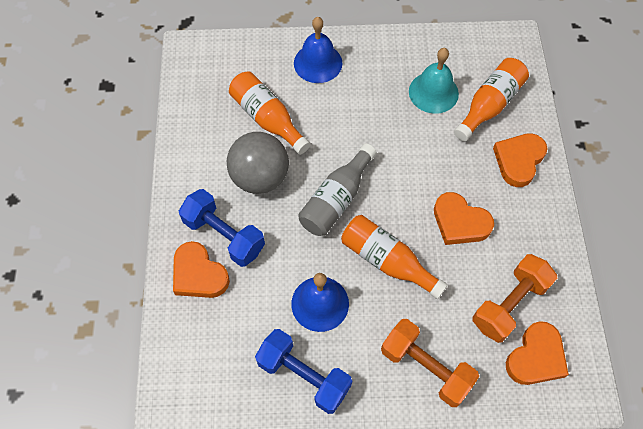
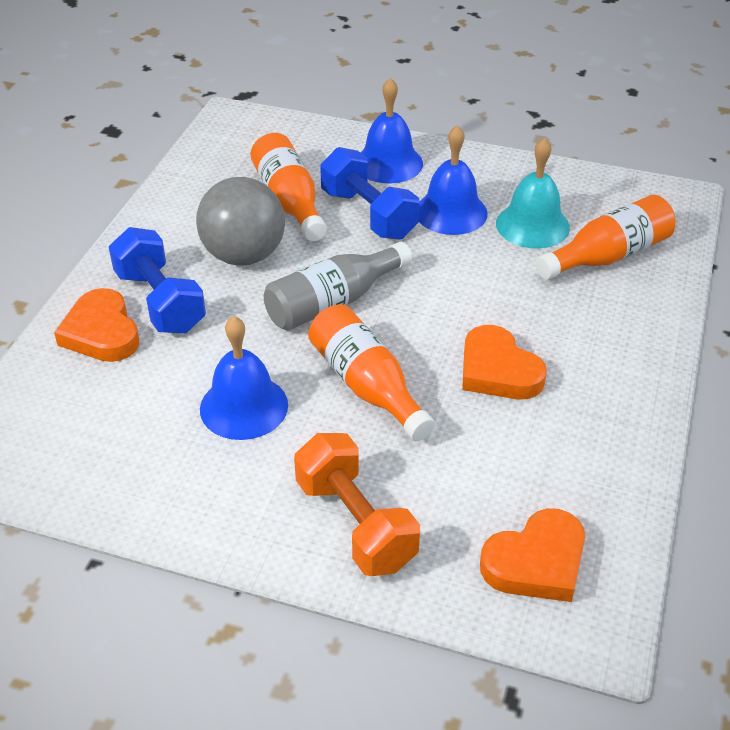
camera: 20 degrees right, 20 degrees down
blue dumbbell [255,329,352,414] -> blue dumbbell moved to [320,147,420,240]
orange dumbbell [473,254,557,343] -> none
orange heart [493,133,548,187] -> none
none -> blue bell [419,125,488,235]

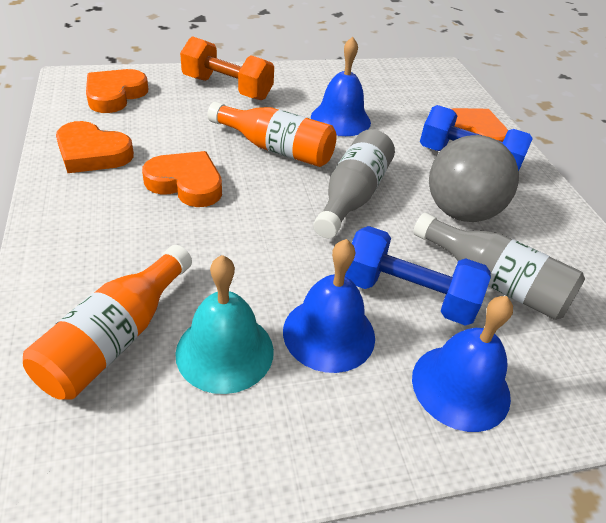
camera: 145 degrees right, 0 degrees up
orange bottle [251,133,327,241] -> grey bottle [413,213,585,320]
none -> orange heart [56,121,134,173]

